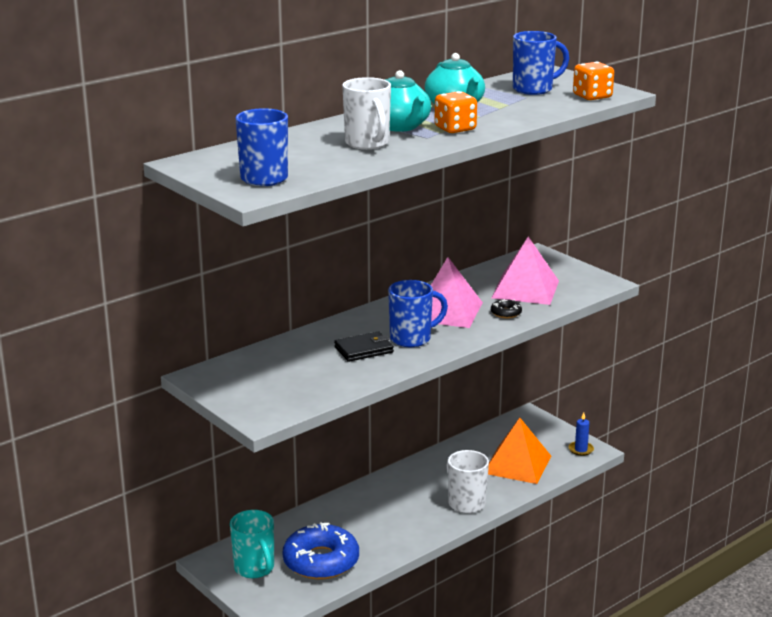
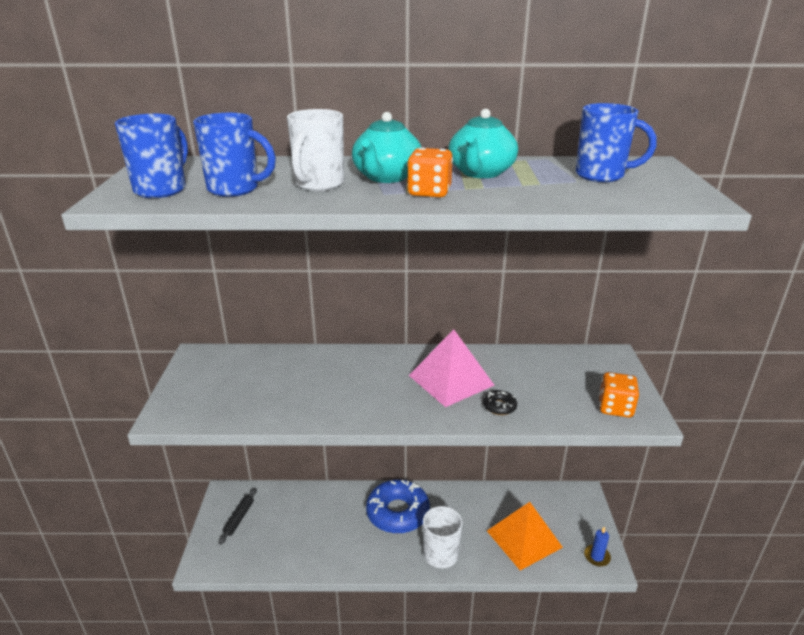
camera: 40 degrees right, 5 degrees up
turquoise mug [230,510,274,578] -> black rolling pin [219,488,257,545]
blue donut [283,522,359,579] -> blue donut moved to [366,480,430,533]
black wallet [334,331,394,362] -> none
blue mug [388,280,448,347] -> blue mug moved to [193,113,276,197]
pink pyramid [492,237,559,305] -> none
orange dice [573,62,614,100] -> orange dice moved to [599,372,639,418]

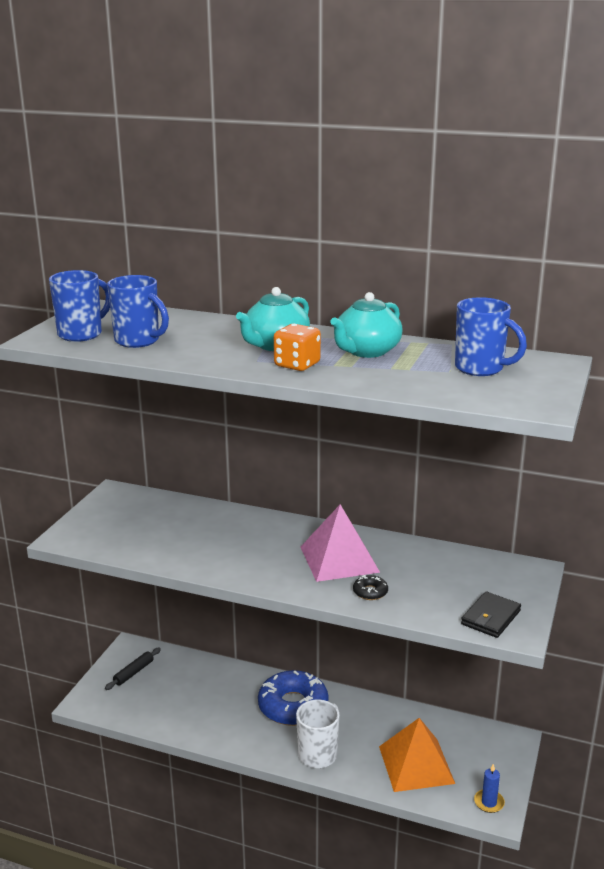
camera: 20 degrees right, 5 degrees down
white mug [287,109,344,191] -> none
orange dice [599,372,639,418] -> black wallet [461,591,521,638]

